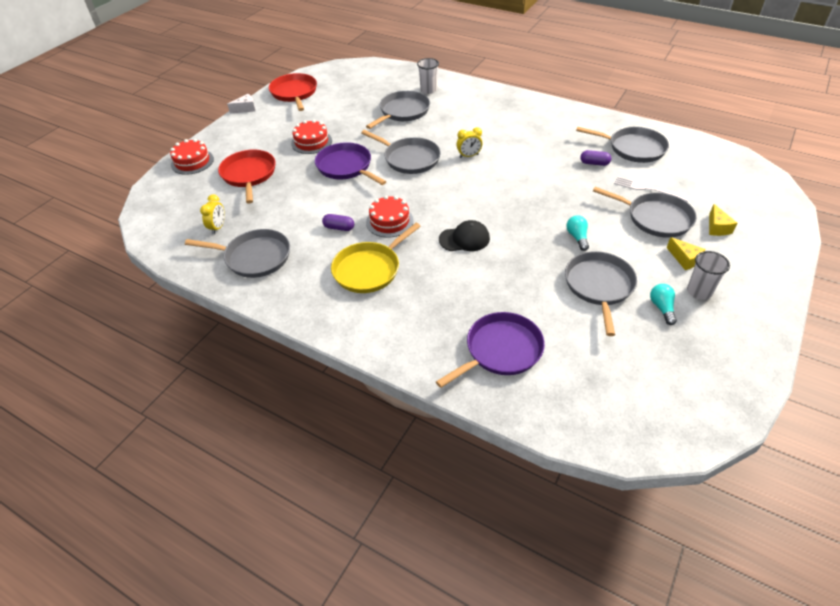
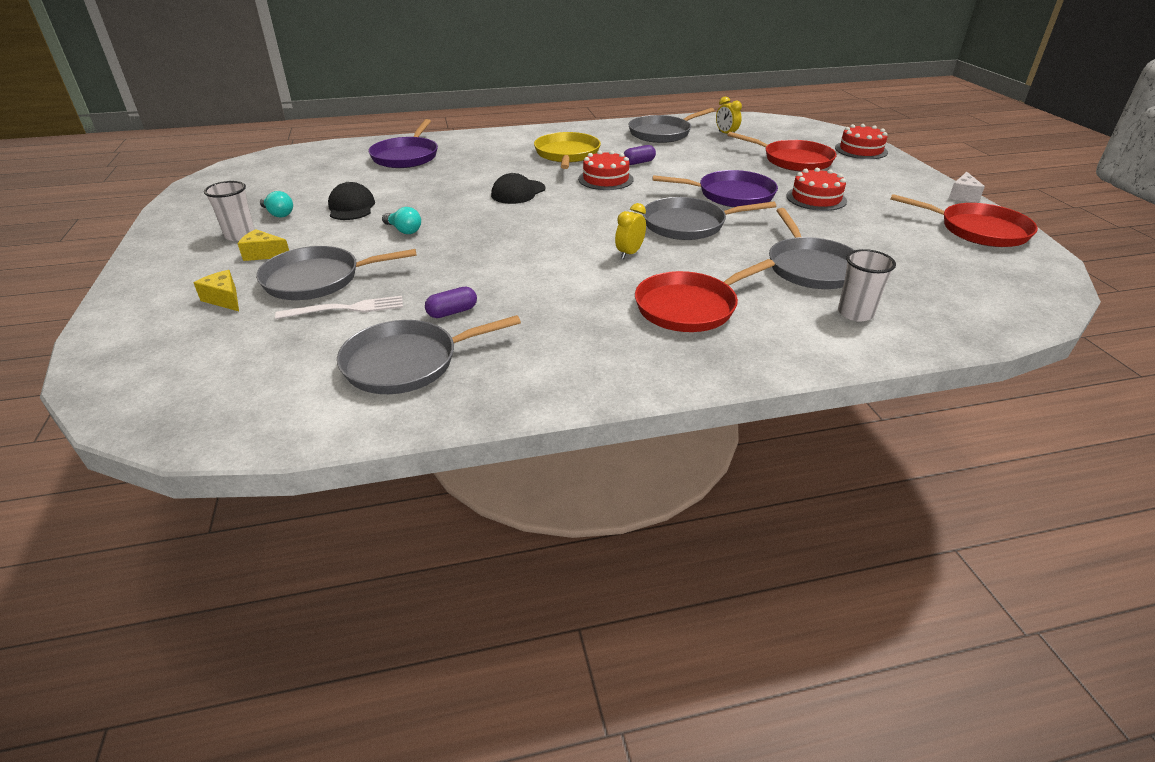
camera: 135 degrees right, 10 degrees down
grey pan [565,251,637,336] -> black cap [328,182,375,220]
none -> red pan [635,259,775,332]

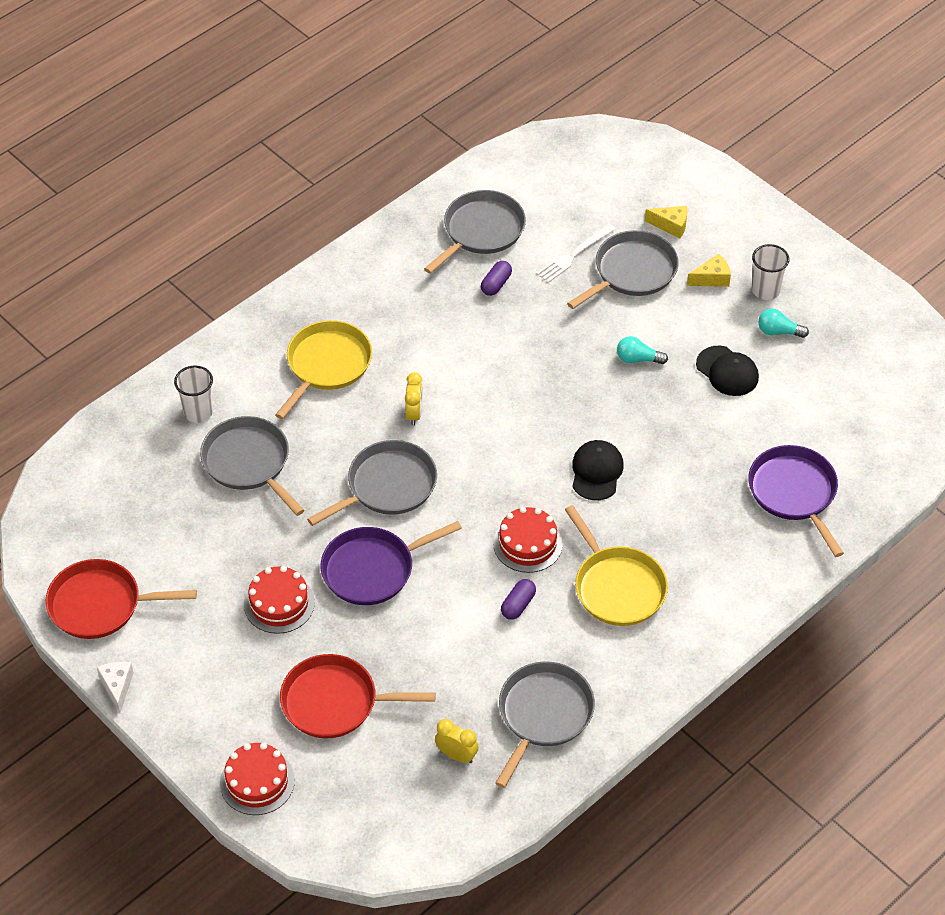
camera: 150 degrees right, 15 degrees up
red pan [635,259,775,332] -> yellow pan [275,320,372,419]

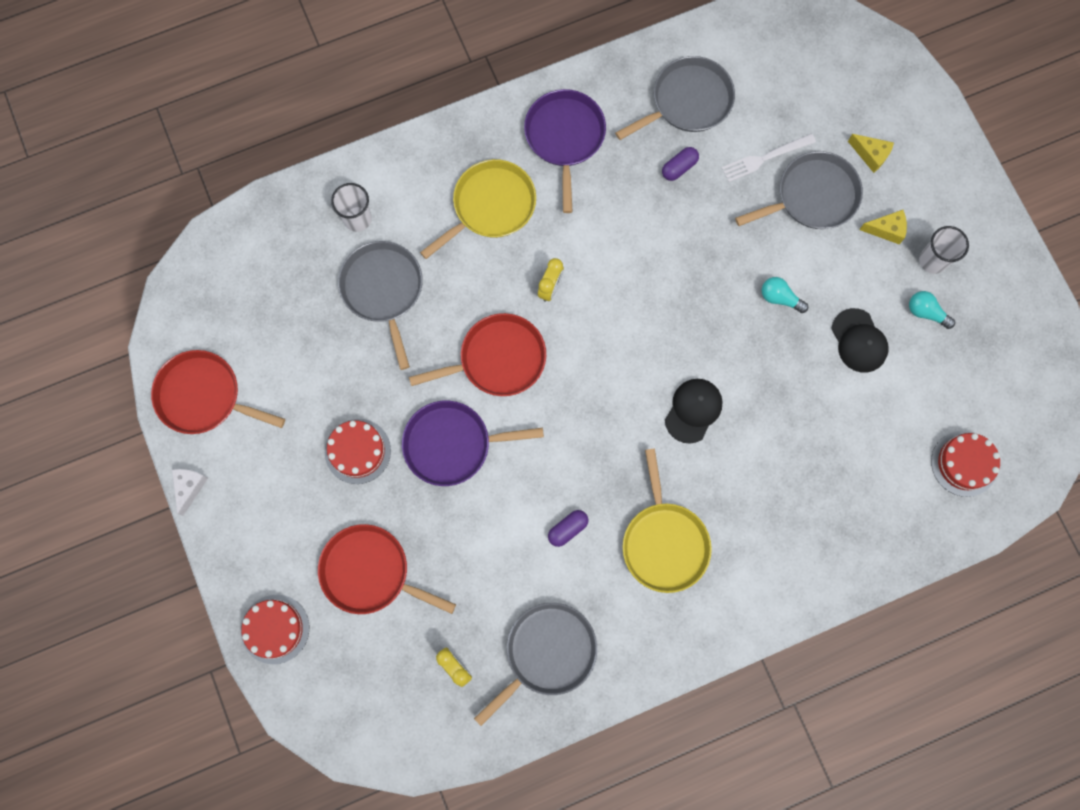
camera: 20 degrees right, 25 degrees up
grey pan [307,440,437,526] -> red pan [409,313,546,396]
red cake [493,507,563,573] -> red cake moved to [931,431,1000,497]
purple pan [748,445,844,557] -> purple pan moved to [524,89,606,213]

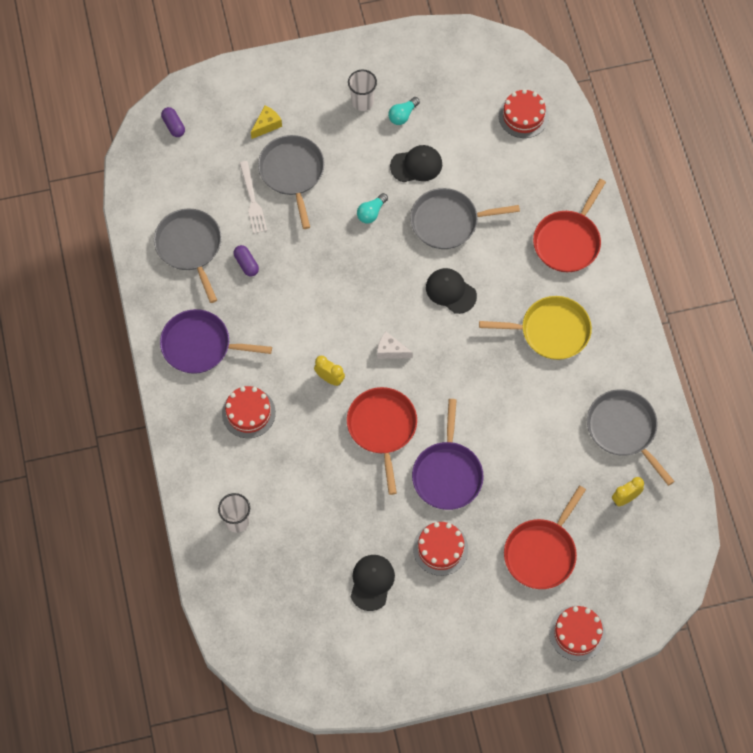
camera: 80 degrees left, 10 degrees down
red pan [151,350,285,434] -> red pan moved to [533,179,606,272]
white cheese [172,469,208,516] -> white cheese moved to [377,332,413,359]
grey pan [338,241,423,370] -> grey pan moved to [410,188,520,249]
yellow pan [420,159,536,259] -> red cake [222,386,276,438]
purple capsule [548,510,589,547] -> purple capsule moved to [161,107,185,137]
yellow cheese [859,210,907,244] -> none
none -> black cap [351,555,395,611]

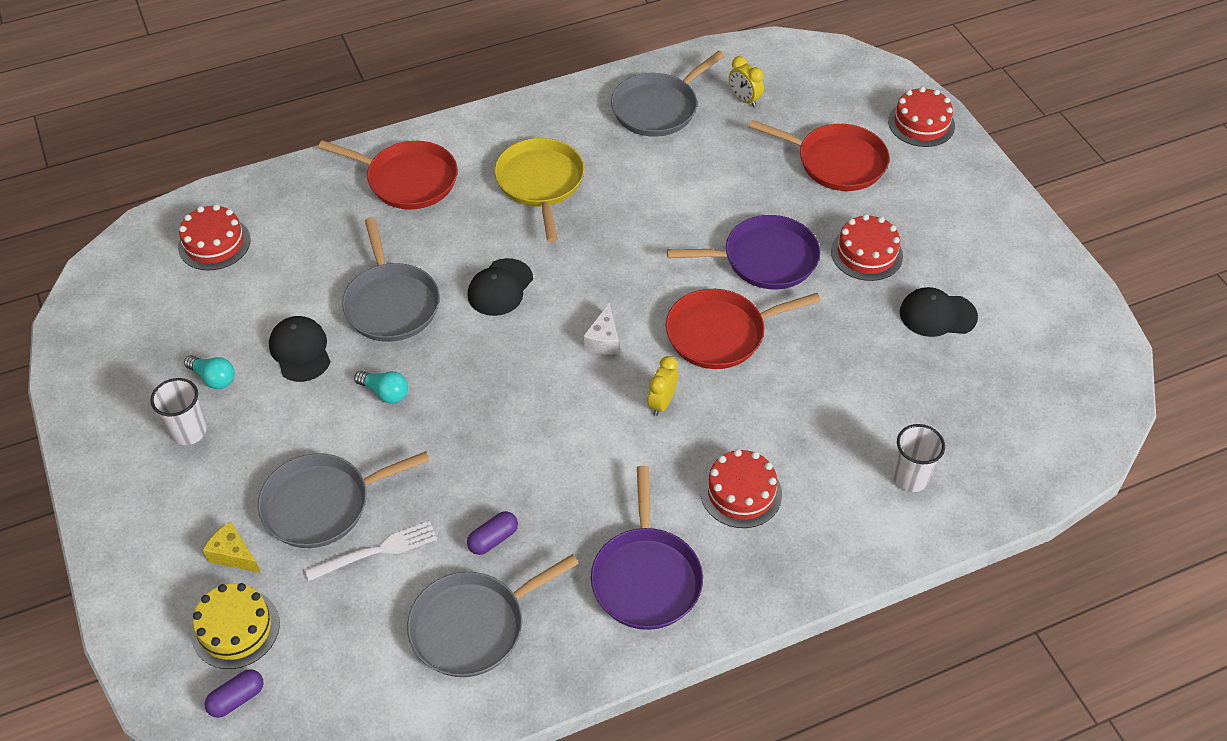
camera: 100 degrees left, 15 degrees down
none -> yellow cake [191,583,280,669]

